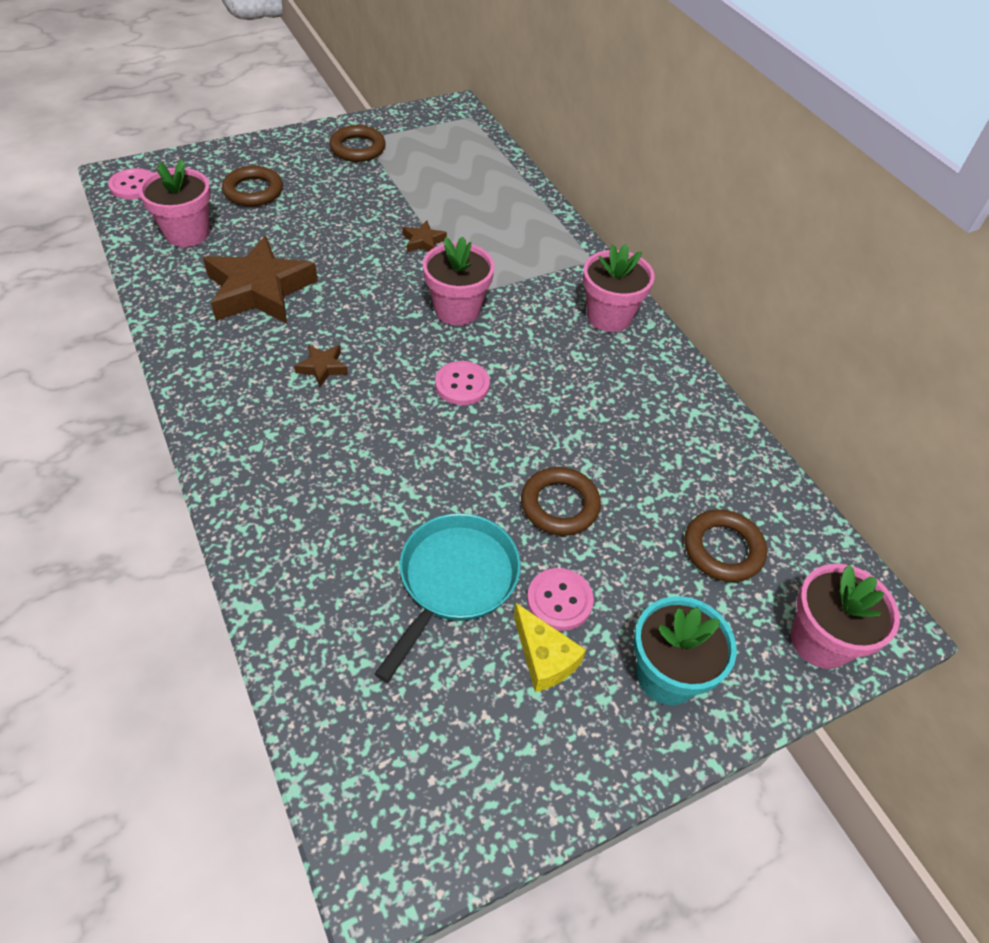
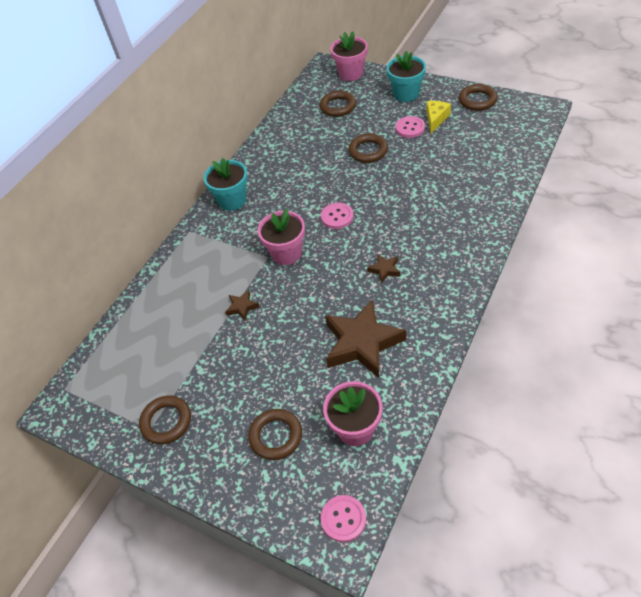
camera: 115 degrees left, 0 degrees up
turquoise pan [375,513,521,682] -> none
pink flower pot [583,244,655,332] -> turquoise flower pot [204,158,248,211]
none -> brown ring [459,84,498,111]

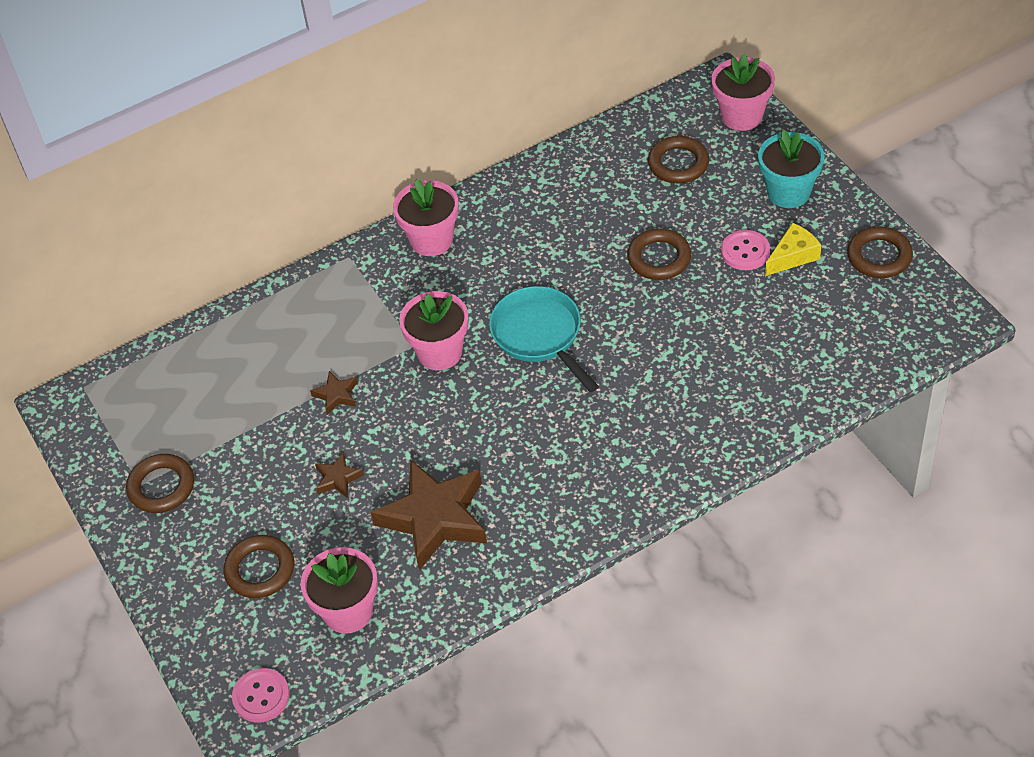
camera: 30 degrees right, 0 degrees up
turquoise flower pot [204,158,248,211] -> pink flower pot [393,179,459,256]
pink button [321,203,354,229] -> turquoise pan [489,286,599,392]
brown star [367,254,400,283] -> brown star moved to [315,452,364,498]

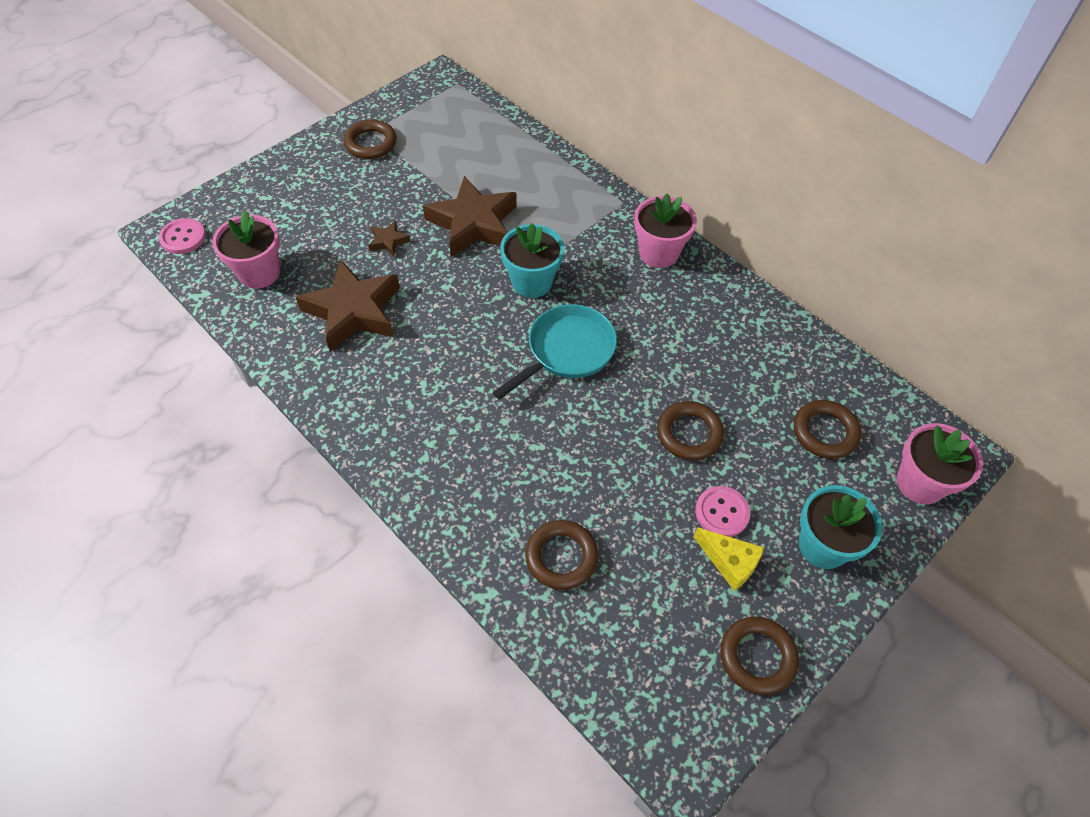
camera: 70 degrees right, 5 degrees up
brown ring [224,535,294,598] -> brown ring moved to [525,520,599,590]
brown star [310,371,358,415] -> brown star [423,176,517,257], size x2.30
pink flower pot [399,291,468,370] -> turquoise flower pot [500,223,564,298]

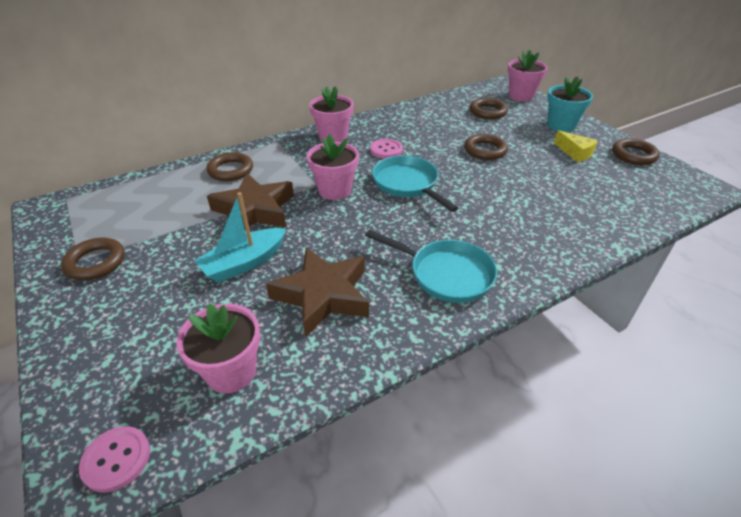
camera: 75 degrees left, 15 degrees down
brown star [368,221,411,257] -> turquoise boat [194,192,286,282]
turquoise flower pot [500,223,564,298] -> pink flower pot [307,134,359,200]
brown ring [525,520,599,590] -> brown ring moved to [207,152,253,181]
yellow cheese [694,527,764,591] -> yellow cheese turned 90 degrees clockwise [554,130,598,162]
pink button [695,486,750,537] -> pink button moved to [370,139,403,159]
none -> turquoise pan [365,230,497,303]

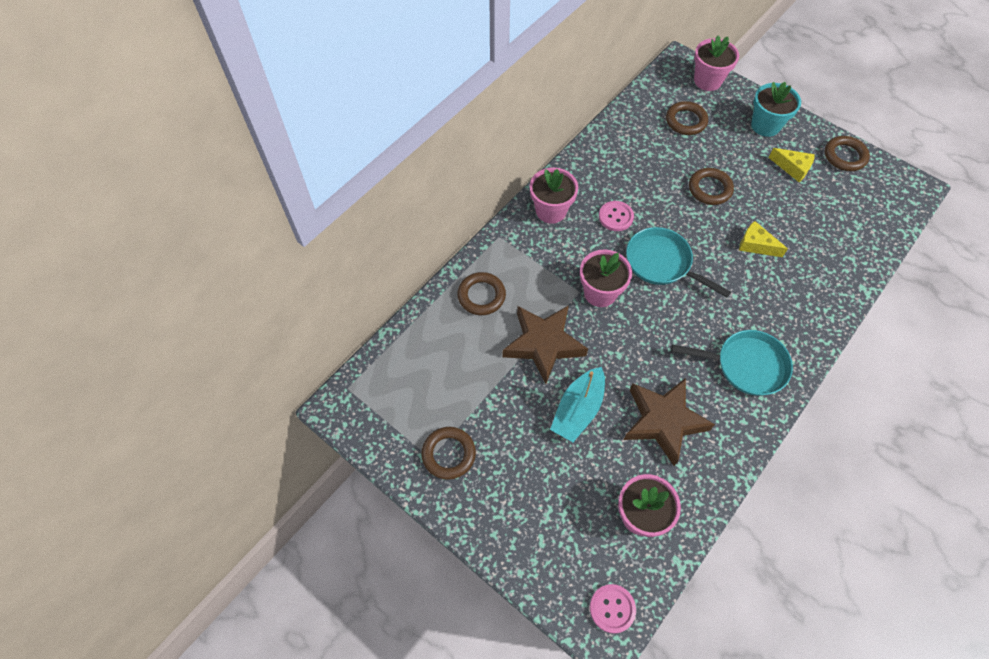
camera: 20 degrees left, 20 degrees up
none -> yellow cheese [739,221,788,257]

